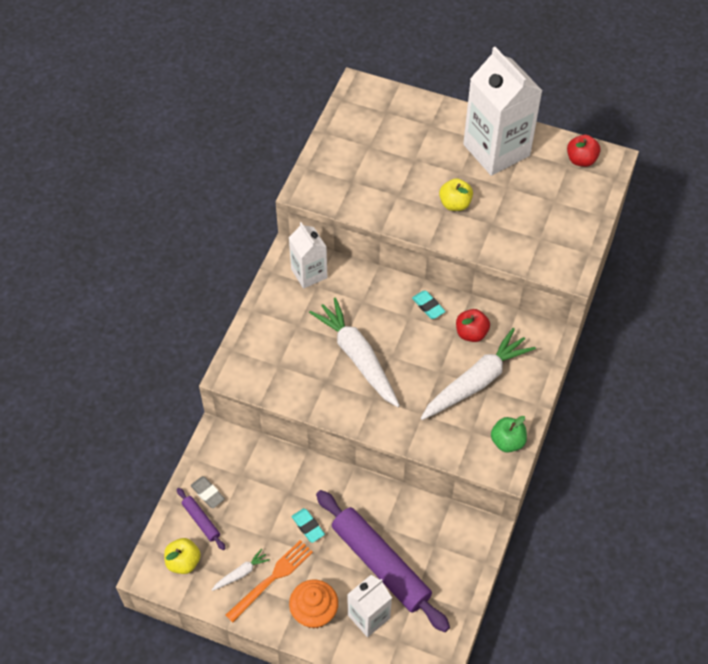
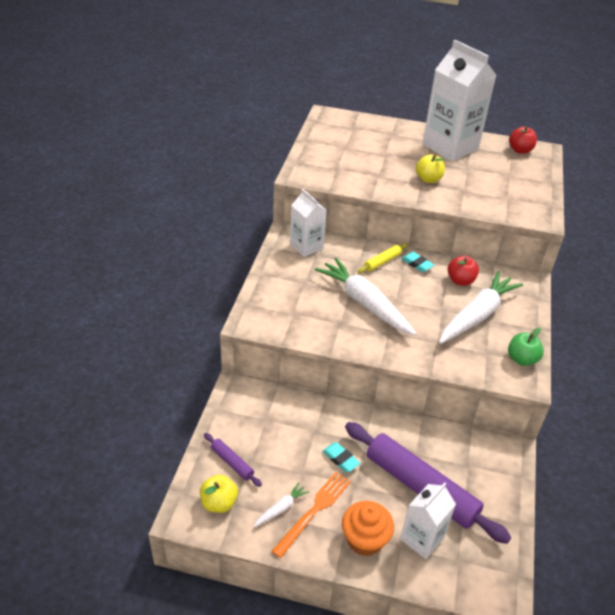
camera: 10 degrees left, 15 degrees down
grey eraser [191,476,225,508] -> none
none -> yellow rolling pin [357,243,408,273]

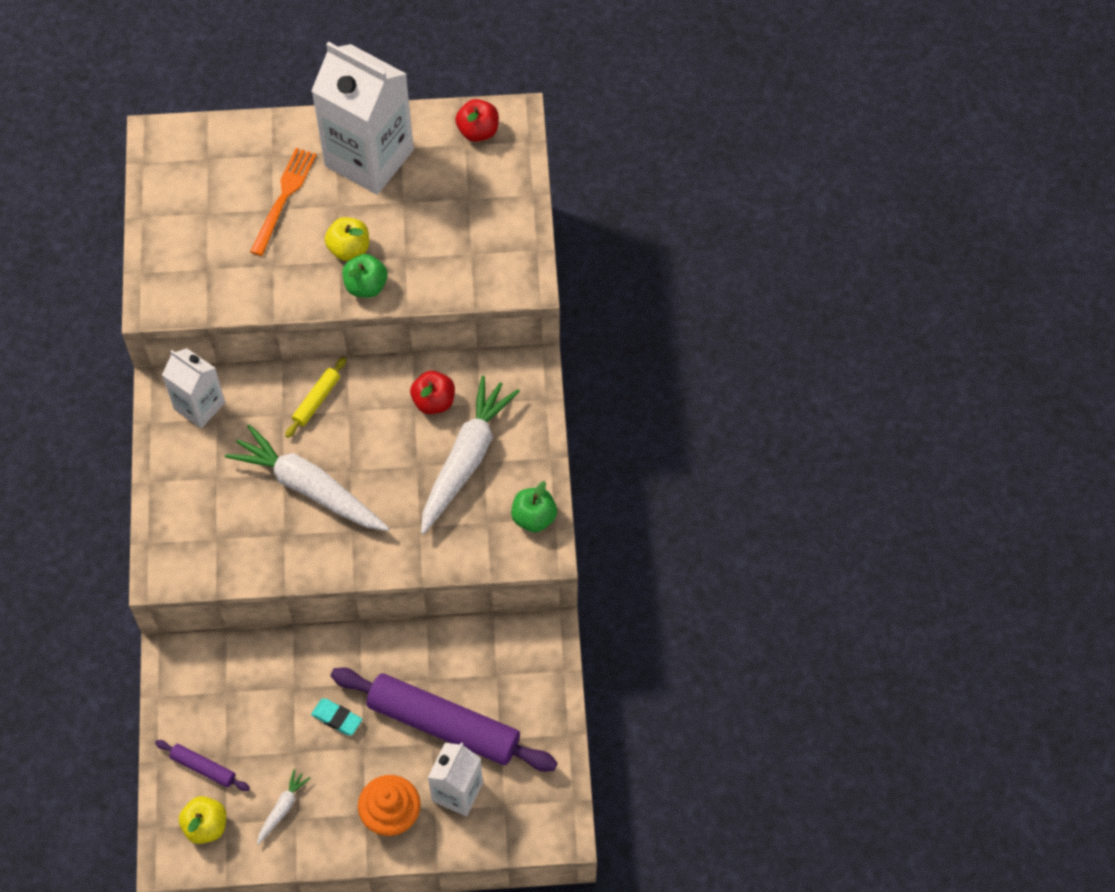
camera: 15 degrees left, 20 degrees up
orange fork [272,472,351,558] -> orange fork moved to [250,148,317,256]
turquoise eraser [401,252,434,272] -> none
none -> green apple [342,254,388,298]

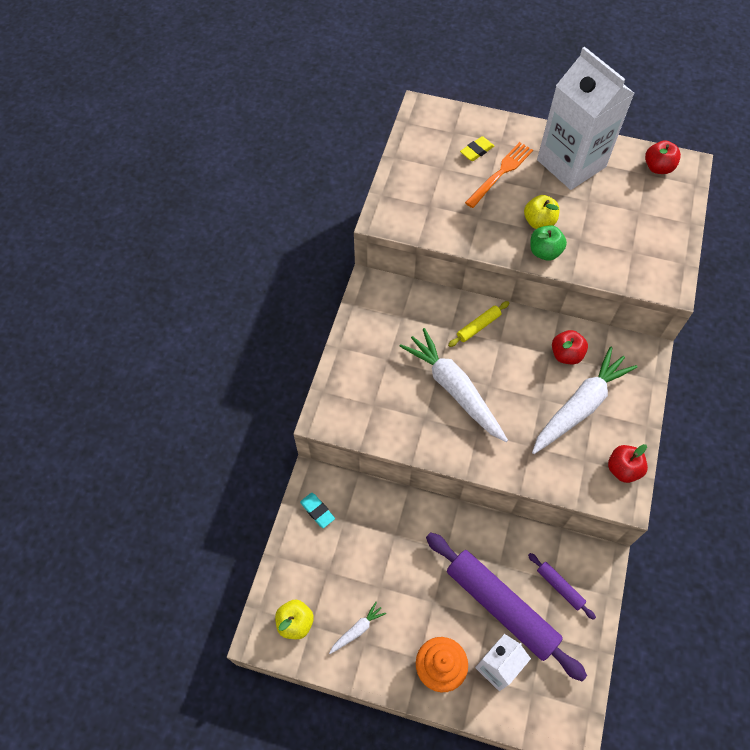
camera: 20 degrees right, 0 degrees up
purple rolling pin [155,740,250,791] -> purple rolling pin moved to [528,553,596,620]
white carton [162,348,225,428] -> none
turquoise eraser [311,699,362,735] -> turquoise eraser moved to [300,493,335,528]
green apple [511,481,557,532] -> red apple [608,444,648,483]
none -> yellow eraser [460,136,494,161]

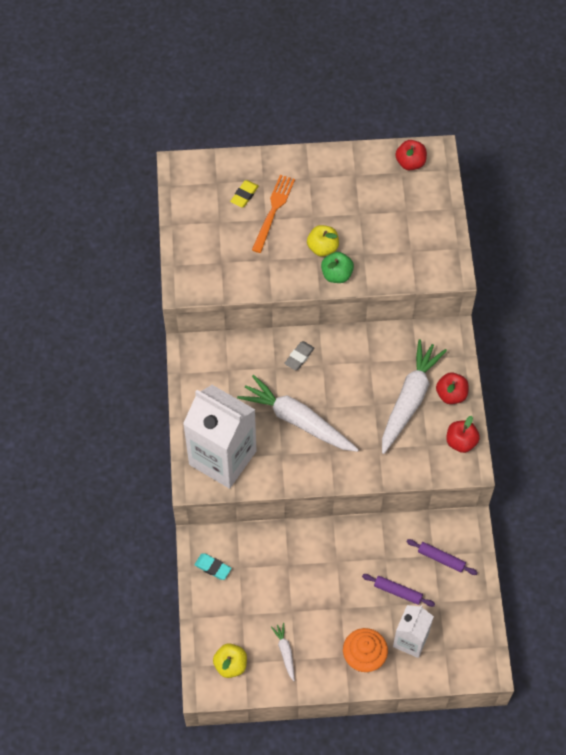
camera: 20 degrees left, 0 degrees up
white carrot [329,602,386,654] -> white carrot turned 45 degrees counterclockwise [271,623,295,681]
purple rolling pin [426,532,587,681] -> purple rolling pin [362,574,435,607], size x0.44
yellow rolling pin [448,301,509,347] -> grey eraser [284,341,315,370]
white carton [537,47,634,190] -> white carton moved to [183,385,256,489]
red apple [552,330,588,364] -> red apple moved to [436,372,469,404]

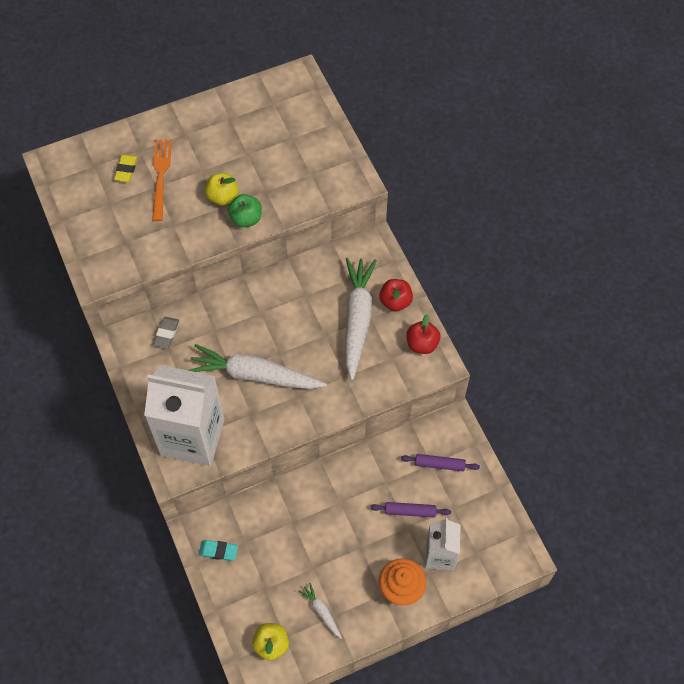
camera: 20 degrees left, 0 degrees up
grey eraser [284,341,315,370] -> grey eraser moved to [153,317,179,348]
red apple [395,140,427,170] -> none

